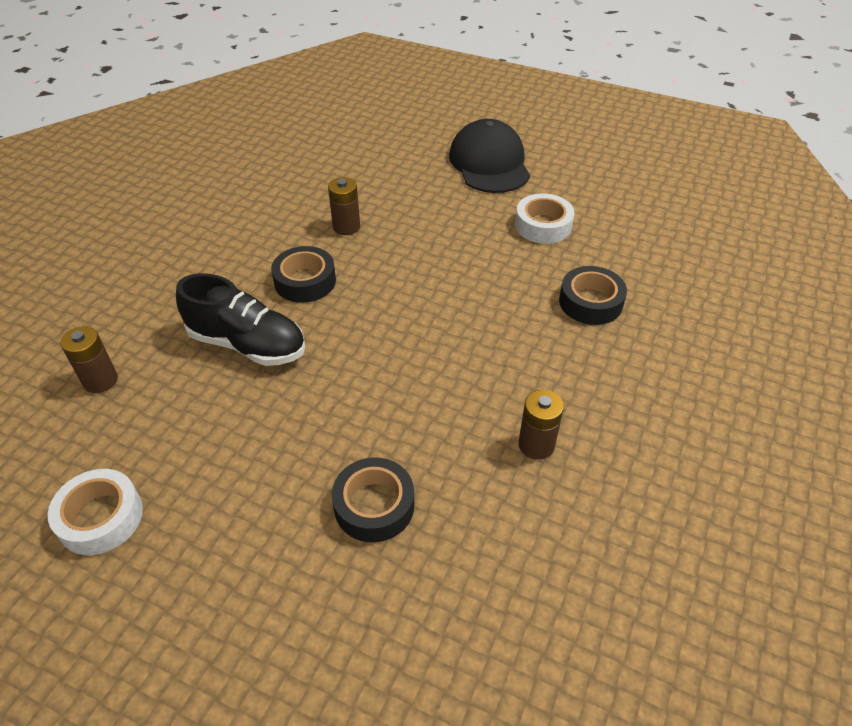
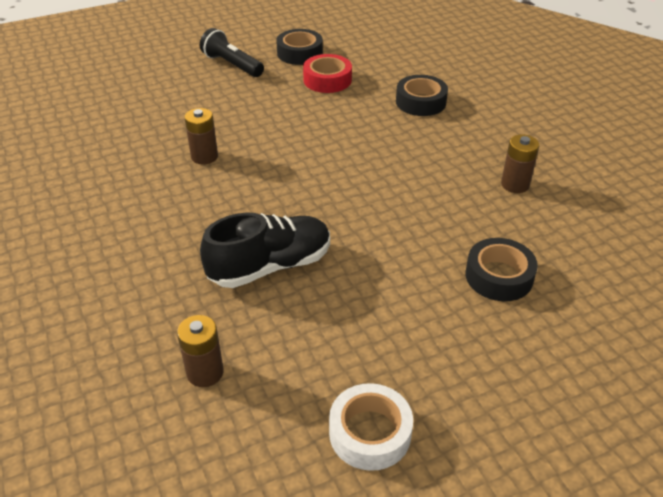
camera: 50 degrees left, 5 degrees down
black tape [271,246,336,303] -> black tape moved to [276,29,323,65]
black cap [449,119,530,193] -> black flashlight [200,28,264,77]
white tape [515,193,575,244] -> red tape [303,54,352,93]

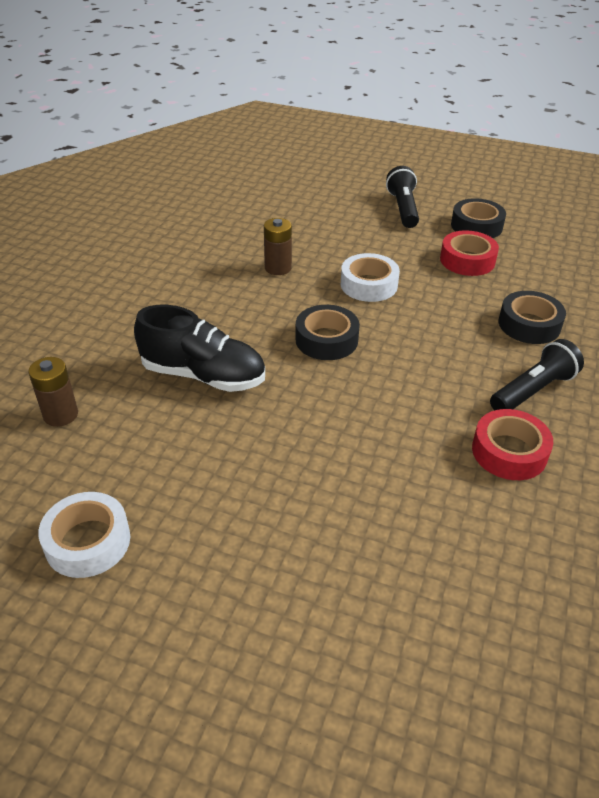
camera: 45 degrees right, 0 degrees up
black tape [466,238,538,301] -> black tape moved to [295,305,360,360]
brown battery [501,134,539,193] -> red tape [472,409,553,480]
none -> white tape [341,253,400,302]
none -> black flashlight [490,339,584,411]

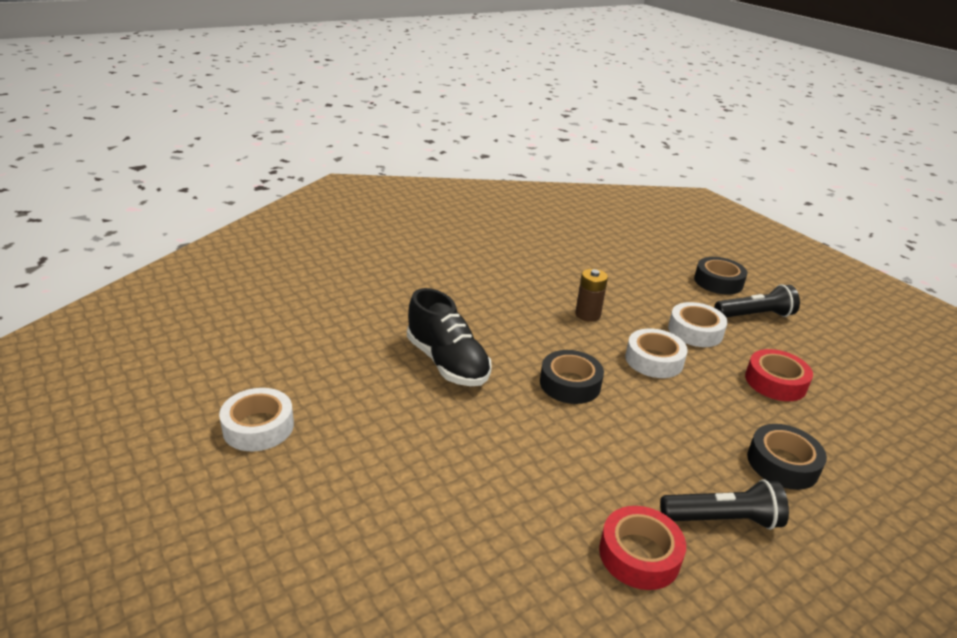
camera: 35 degrees right, 10 degrees down
brown battery [28,357,78,427] -> none
black flashlight [386,166,419,228] -> black flashlight turned 45 degrees clockwise [714,285,800,317]
black tape [451,198,506,238] -> black tape moved to [694,257,747,295]
none -> white tape [668,302,728,347]

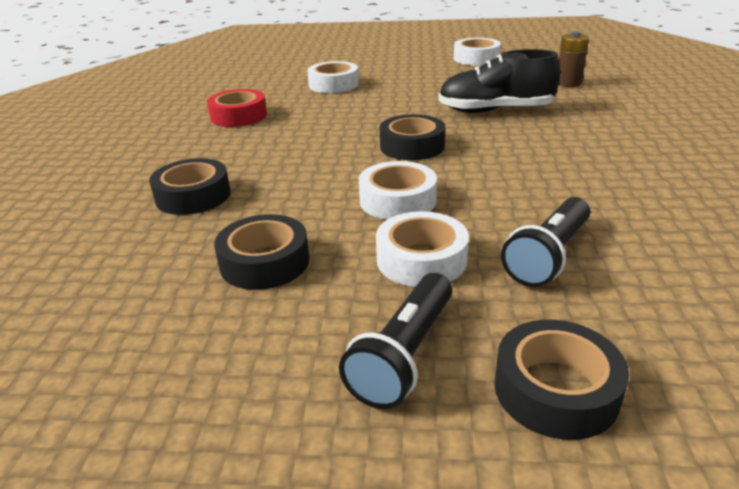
camera: 130 degrees right, 0 degrees up
brown battery [575,269,608,322] -> brown battery moved to [559,32,589,87]
black flashlight [660,479,789,530] -> black flashlight moved to [501,197,590,287]
red tape [745,349,813,401] -> black tape [214,214,310,290]
none -> white tape [307,61,359,93]

